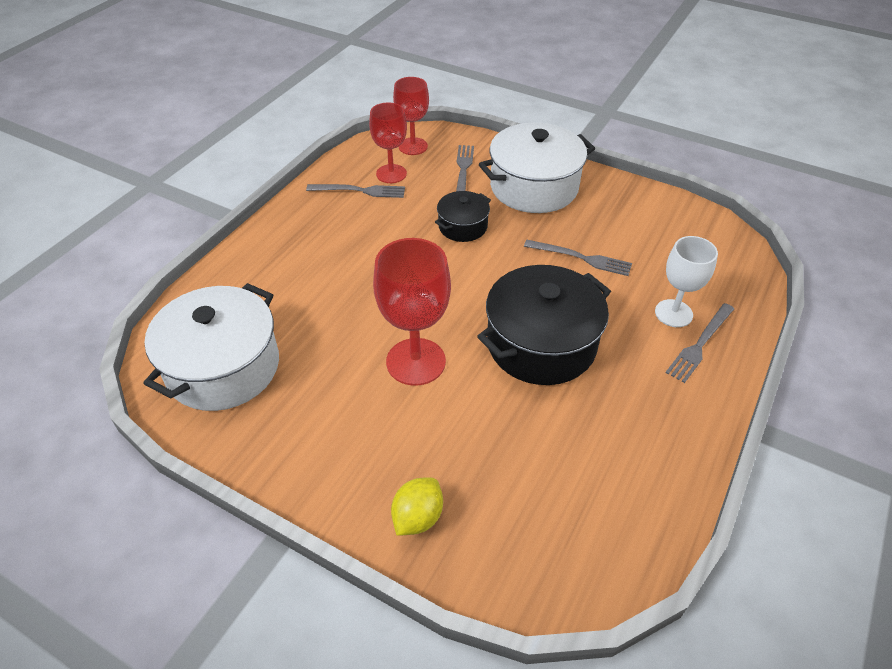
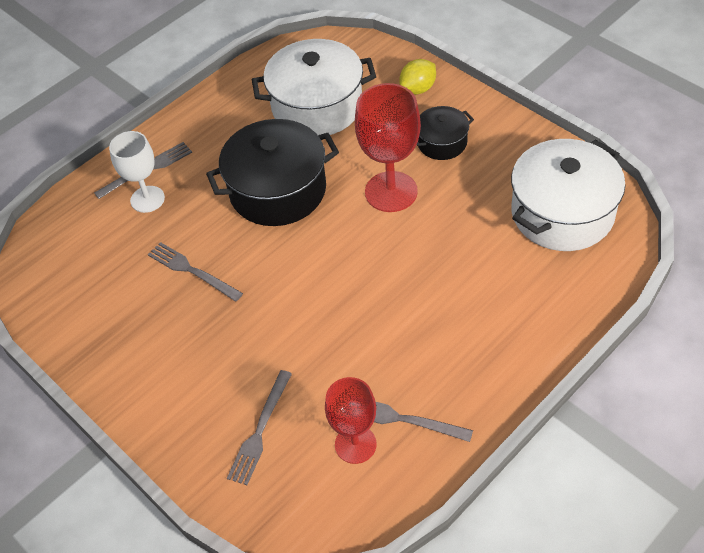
camera: 160 degrees left, 5 degrees up
red goblet [393,77,429,155] -> none
black pot [435,191,491,242] -> black pot moved to [417,106,474,160]
white pot [479,122,595,213] -> white pot moved to [252,39,376,135]

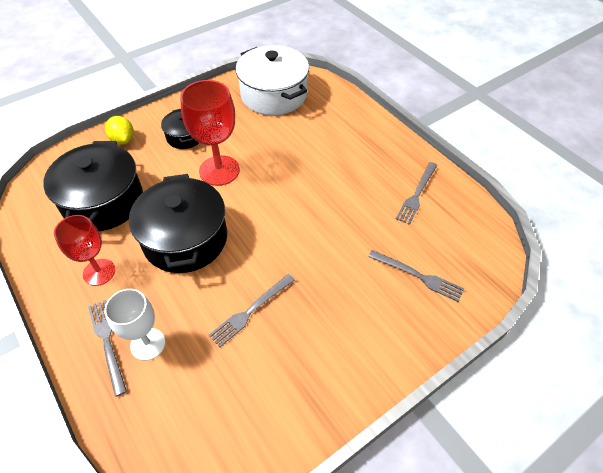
camera: 85 degrees left, 0 degrees up
white pot [252,39,376,135] -> black pot [43,141,143,231]
red goblet [325,377,377,464] -> red goblet moved to [54,215,115,286]

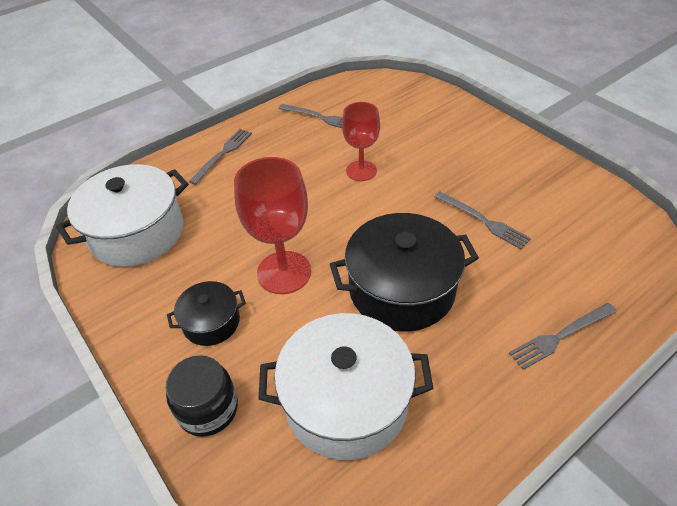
camera: 90 degrees left, 5 degrees down
black pot [43,141,143,231] -> white pot [259,313,433,460]
red goblet [54,215,115,286] -> red goblet moved to [342,102,380,181]
yellow lemon [105,116,134,145] -> black jar [166,355,238,437]
white goblet [105,289,165,361] -> none
grey fork [368,250,464,302] -> grey fork moved to [189,129,252,185]

